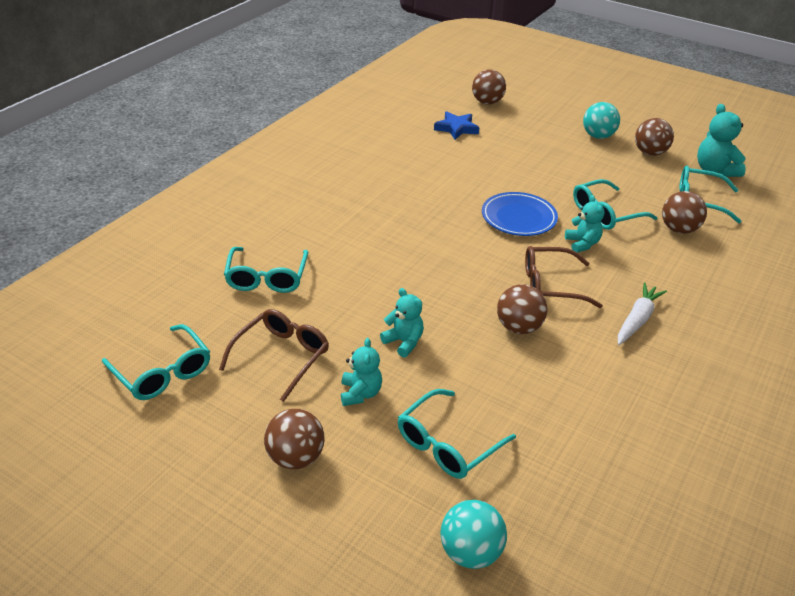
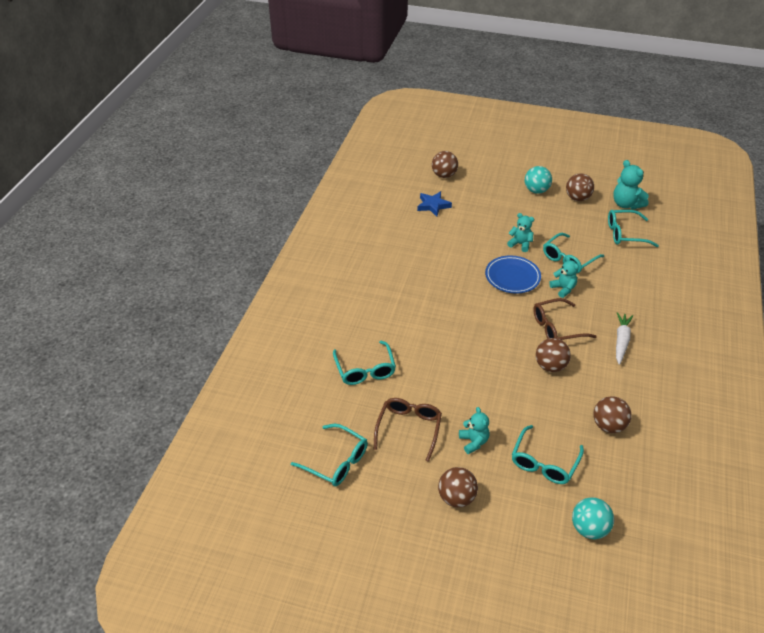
camera: 15 degrees left, 5 degrees up
turquoise teddy bear [380,288,424,357] -> turquoise teddy bear moved to [507,213,534,252]
brown ball [662,191,707,234] -> brown ball moved to [593,396,631,433]

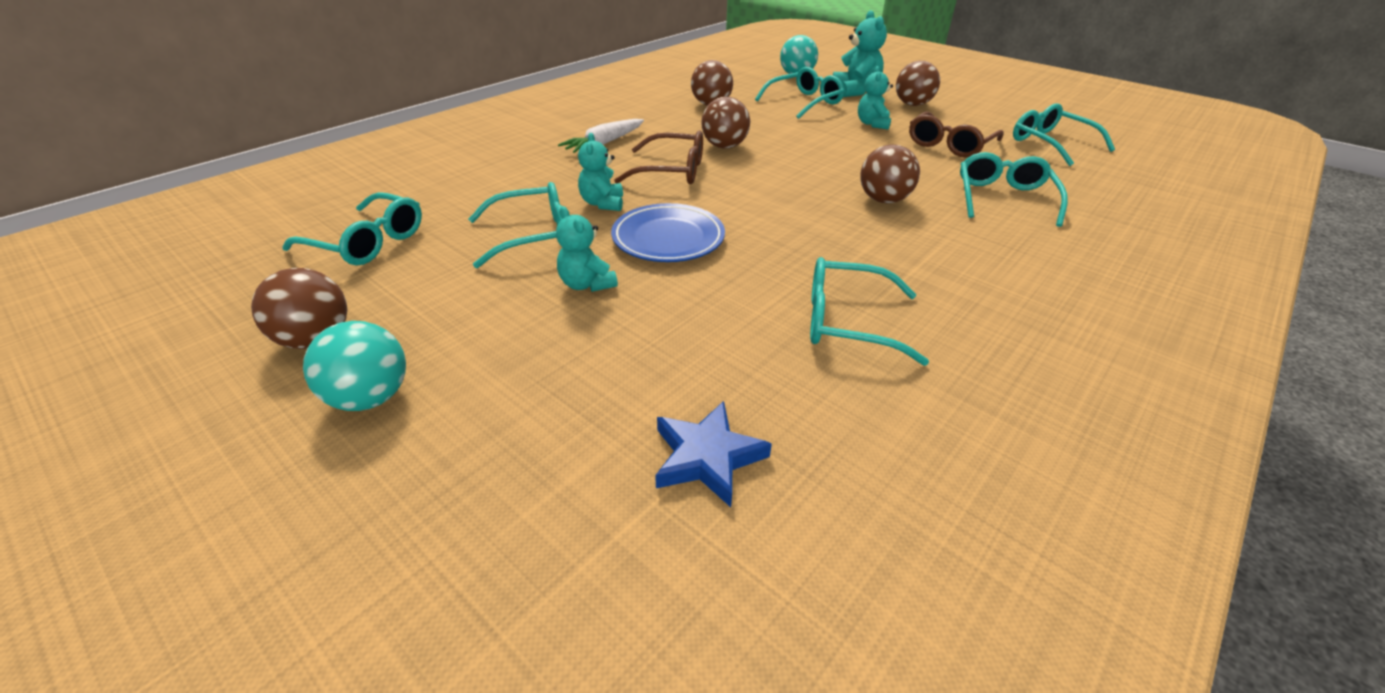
camera: 155 degrees left, 5 degrees down
brown ball [432,151,458,178] -> brown ball moved to [860,144,920,203]
turquoise teddy bear [613,160,649,209] -> turquoise teddy bear moved to [833,10,887,97]
none -> turquoise glasses [810,257,929,366]

